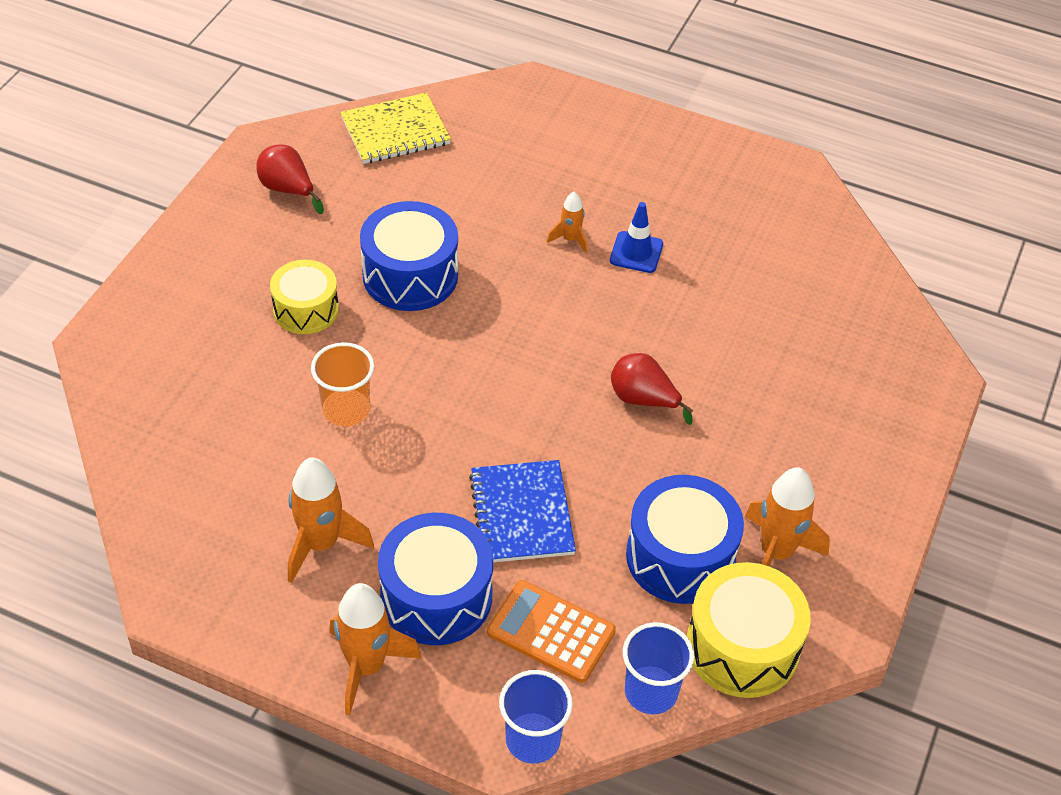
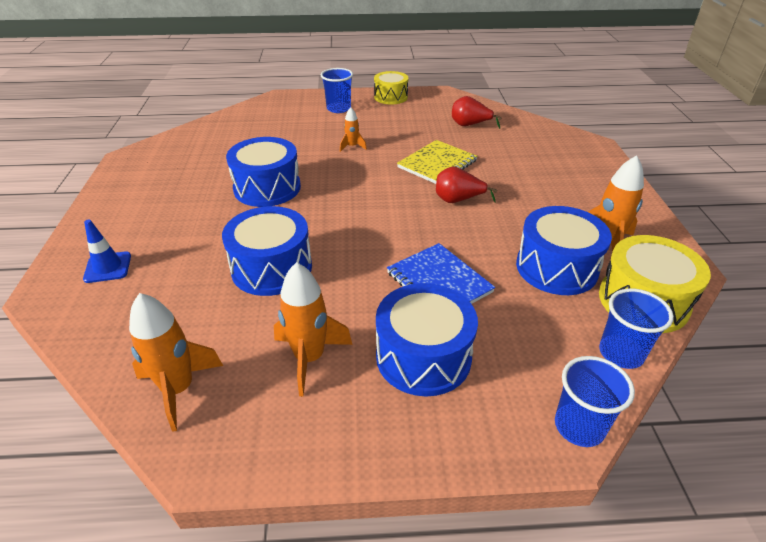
camera: 25 degrees left, 10 degrees down
red pear [257,144,324,214] -> red pear moved to [452,96,502,129]
yellow drum [270,260,339,334] -> yellow drum moved to [374,71,408,104]
orange cup [311,342,374,427] -> blue drum [222,206,312,296]
orange rocket [329,583,422,715] -> orange rocket moved to [129,293,223,432]
yellow notebook [341,93,451,164] -> yellow notebook moved to [397,140,478,184]
orange calculator [487,580,616,683] -> none
blue traffic cone [610,202,663,273] -> blue traffic cone moved to [83,219,131,283]
none -> blue cup [321,68,353,113]

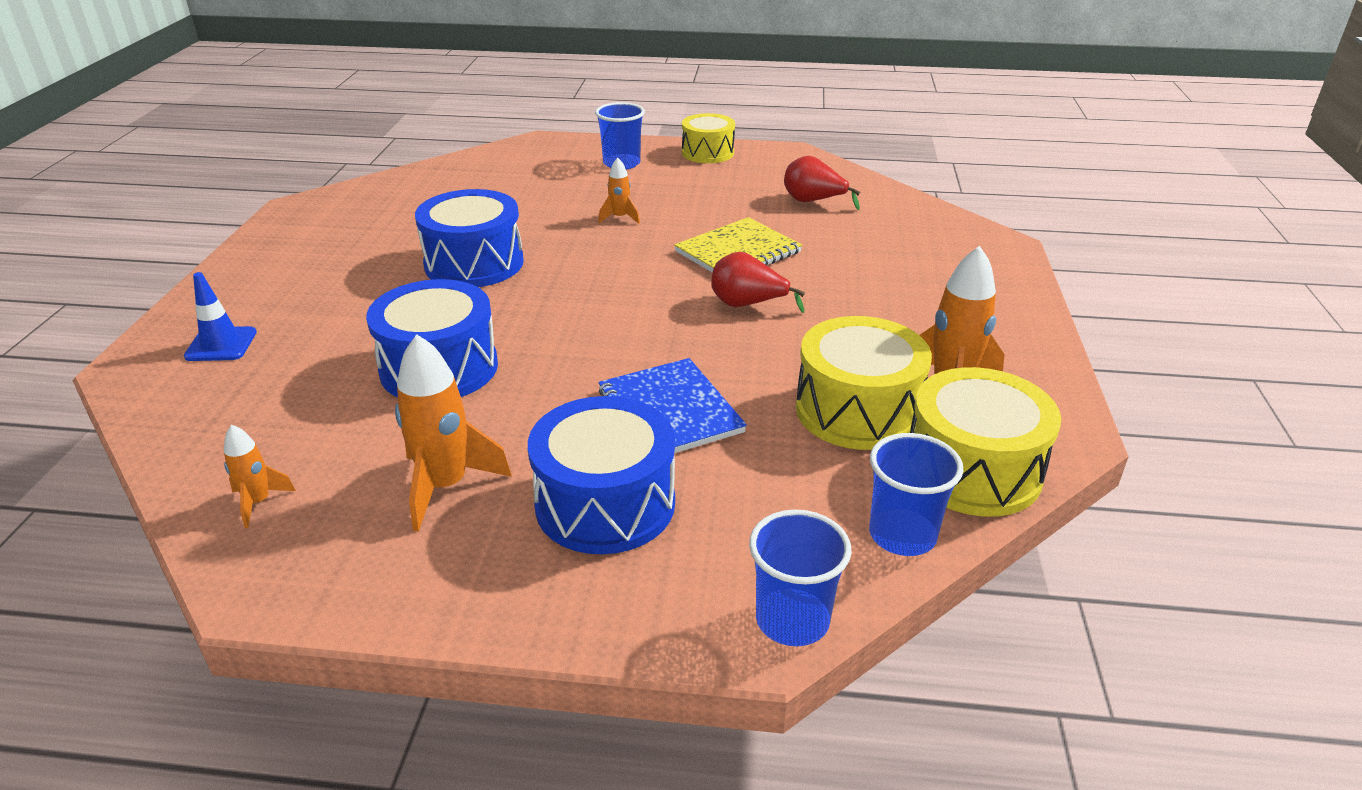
camera: 10 degrees right, 5 degrees down
orange rocket [129,293,223,432] -> orange rocket [224,424,296,528], size x0.54
blue drum [516,206,612,295] -> yellow drum [796,316,932,450]

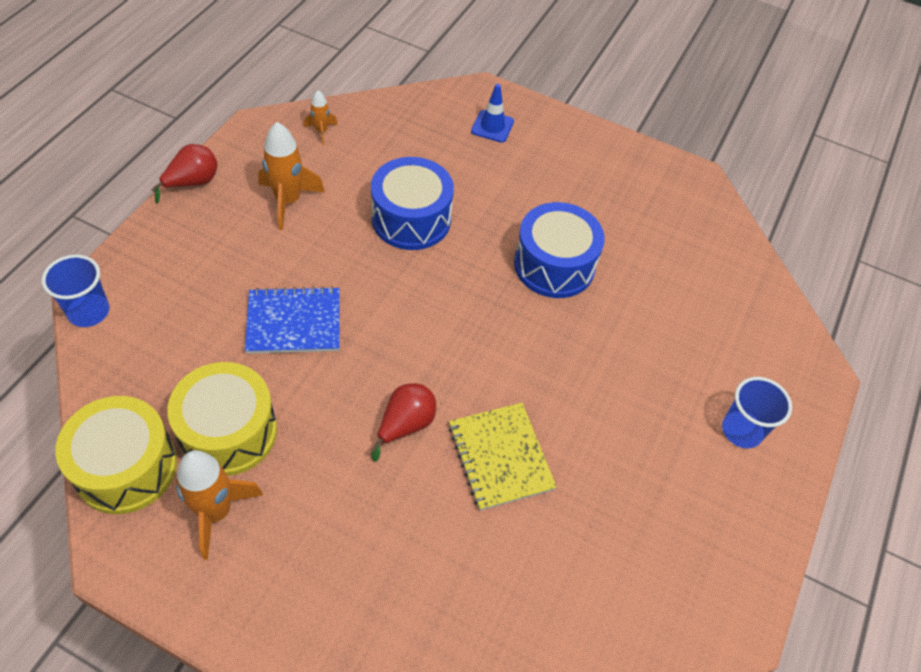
camera: 105 degrees right, 20 degrees up
blue drum [528,396,675,554] -> none
orange rocket [599,157,640,224] -> none
yellow drum [682,113,735,163] -> none
red pear [784,156,860,210] -> red pear moved to [151,144,218,204]
blue cup [869,433,963,556] -> none

